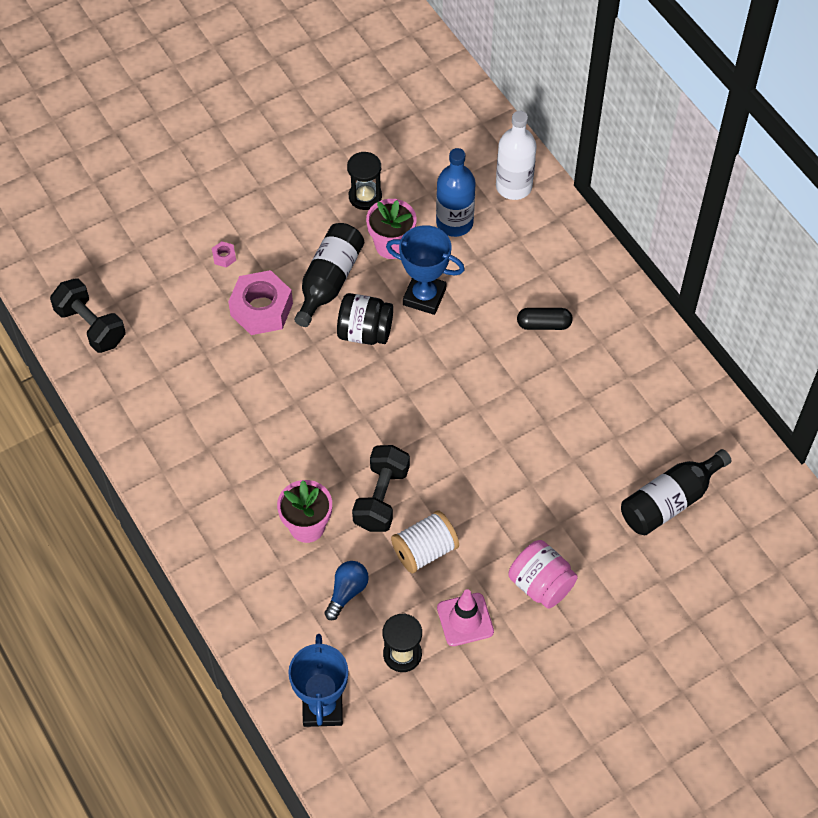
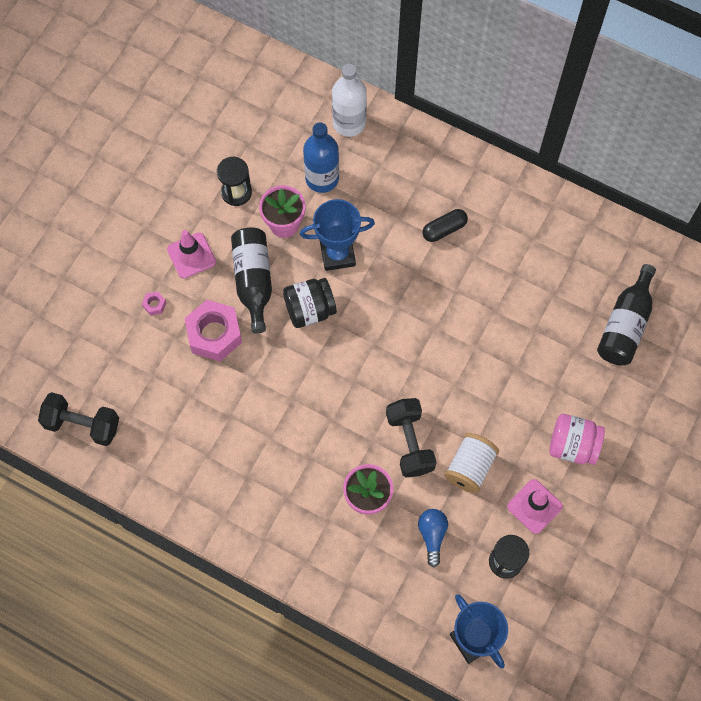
camera: 30 degrees left, 10 degrees up
none -> pink traffic cone [167,230,216,279]

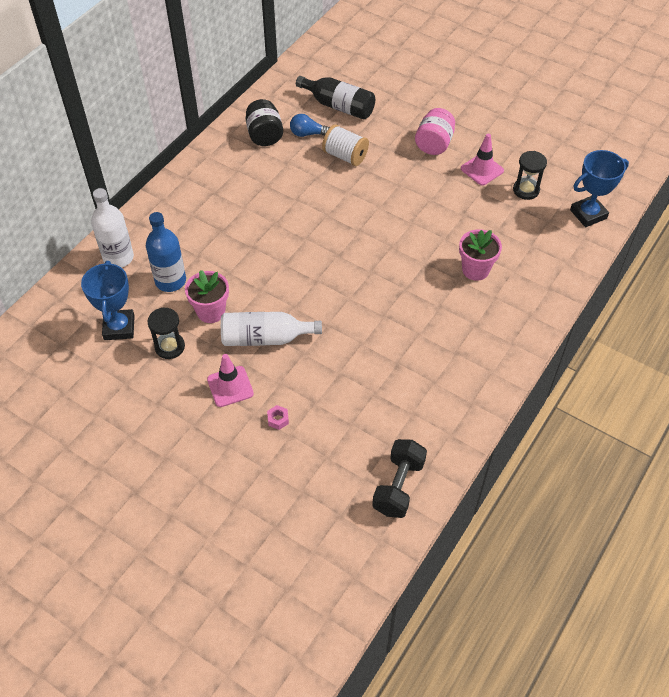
camera: 85 degrees left, 15 degrees down
pink nut [184,300,242,361] -> none
black bottle [231,228,272,334] -> white bottle [221,312,322,346]
black jar [283,278,337,328] -> black jar moved to [246,99,283,146]
blue trophy [300,199,375,271] -> blue trophy moved to [81,261,135,340]
black dumbbell [386,398,437,478] -> none
blue light bulb [418,509,448,567] -> blue light bulb moved to [290,114,330,137]
black capsule [422,209,468,242] -> none
white spool [444,433,499,493] -> white spool moved to [322,124,369,166]

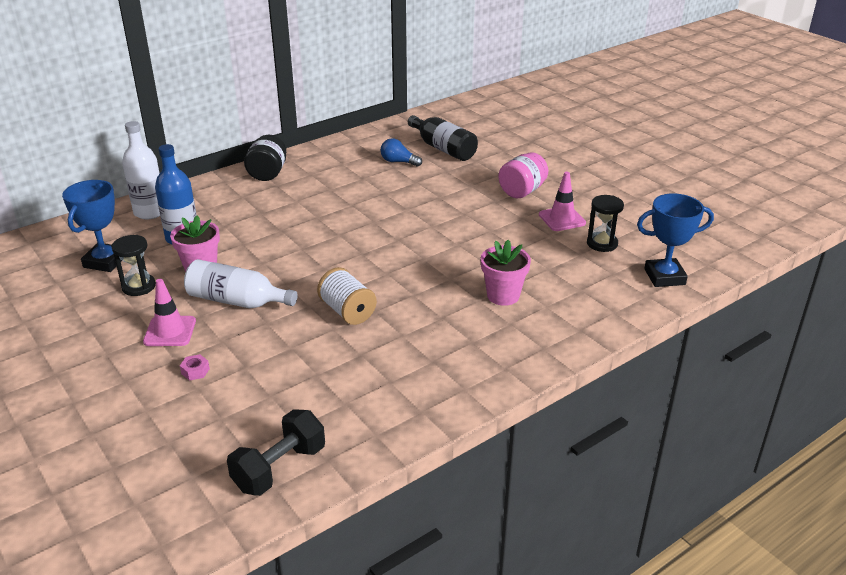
camera: 20 degrees right, 20 degrees down
black jar [246,99,283,146] -> black jar moved to [244,135,286,181]
white spool [322,124,369,166] -> white spool moved to [317,267,377,325]

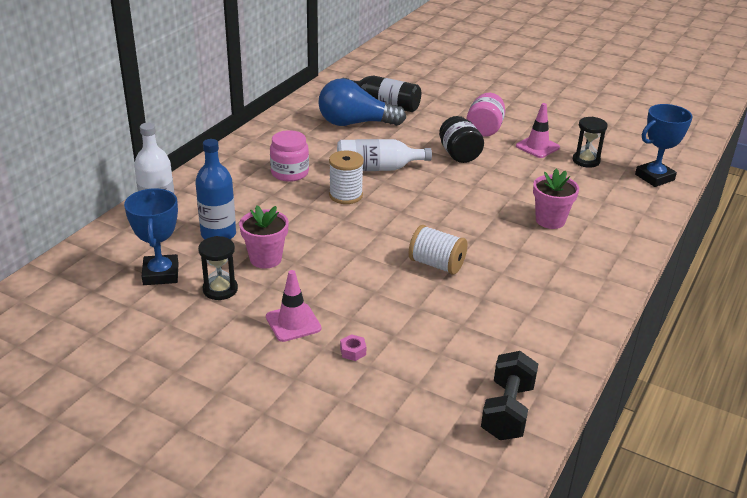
camera: 25 degrees left, 0 degrees up
white bottle [184,259,298,308] -> white bottle moved to [337,139,432,171]
black jar [244,135,286,181] -> black jar moved to [439,116,484,163]
blue light bulb [381,138,422,167] -> blue light bulb [318,78,406,126], size x2.02
none -> pink jar [270,130,309,182]
none -> white spool [329,150,364,204]

